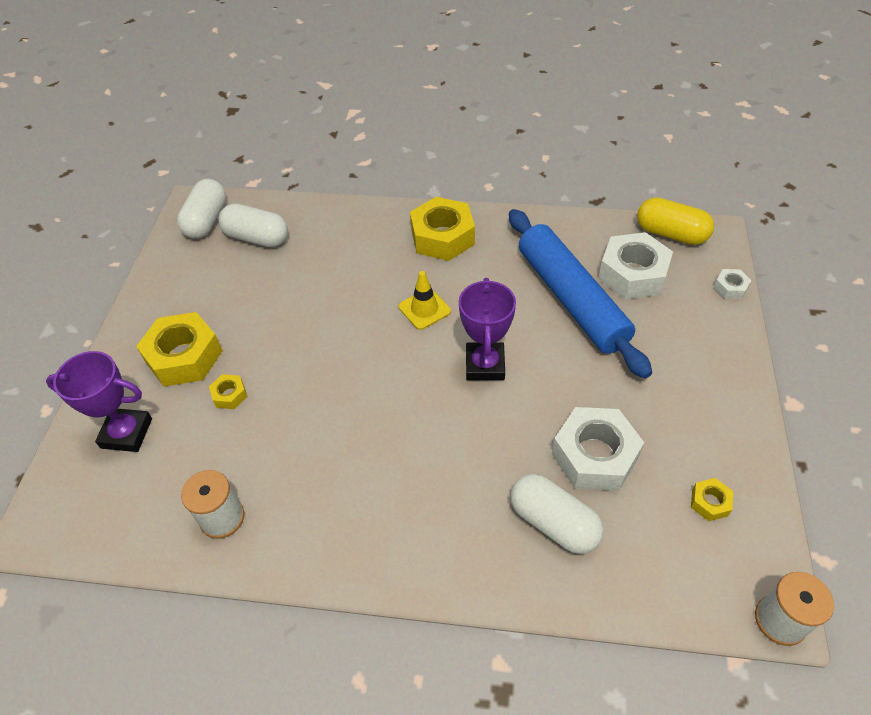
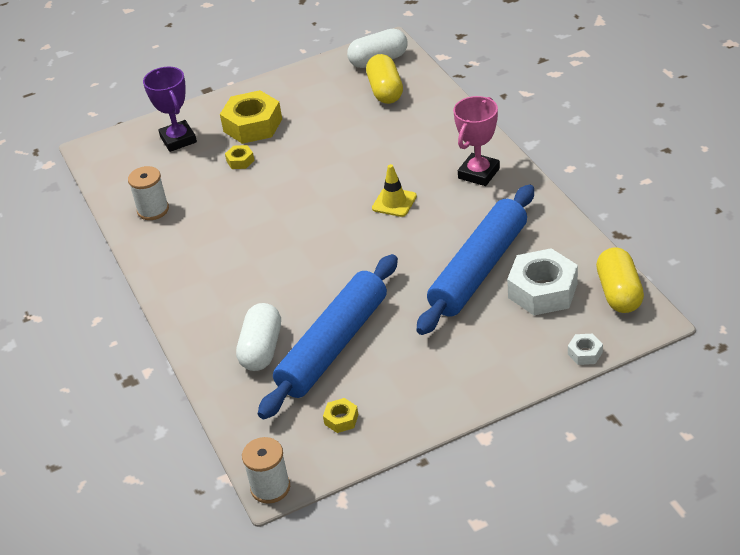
camera: 60 degrees right, 10 degrees down
white capsule [218,204,288,247] -> yellow capsule [366,54,403,104]
yellow nut [410,197,475,261] -> pink trophy [453,96,500,186]
purple trophy [459,278,516,380] -> none
white nut [552,407,644,491] -> blue rolling pin [258,254,398,419]

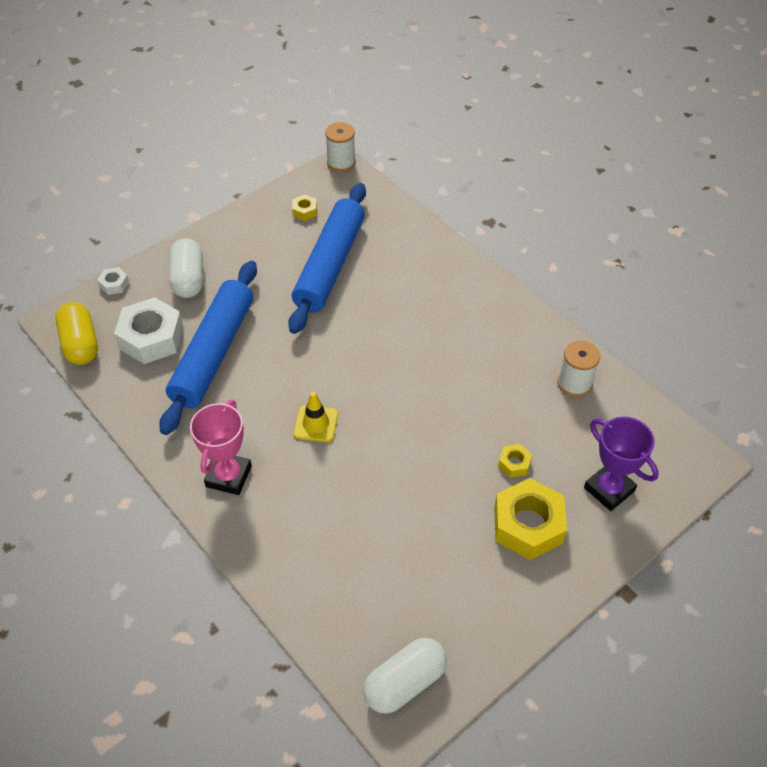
camera: 160 degrees right, 10 degrees up
white capsule [236,303,281,371] -> white capsule moved to [169,238,203,298]
yellow capsule [366,54,403,104] -> none

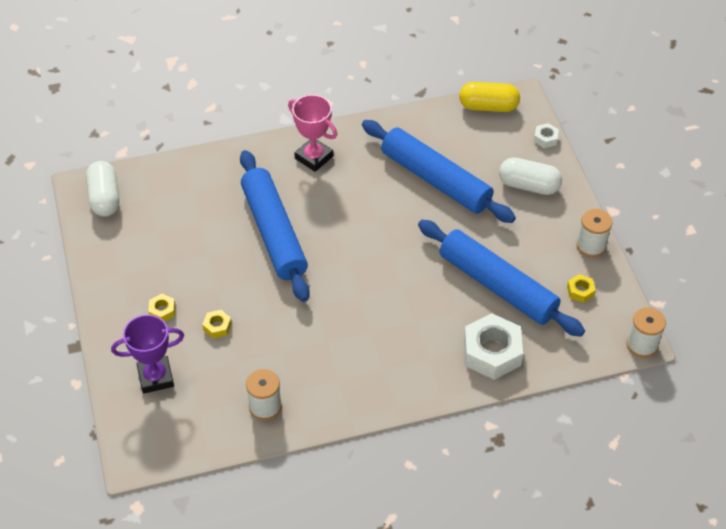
camera: 115 degrees right, 0 degrees up
white nut [114,297,184,364] -> white nut moved to [464,313,523,380]
yellow traffic cone [293,391,338,442] -> none
yellow nut [494,478,567,560] -> yellow nut [148,294,175,322], size x0.46
none -> blue rolling pin [240,150,310,302]
none -> white spool [576,209,613,258]

